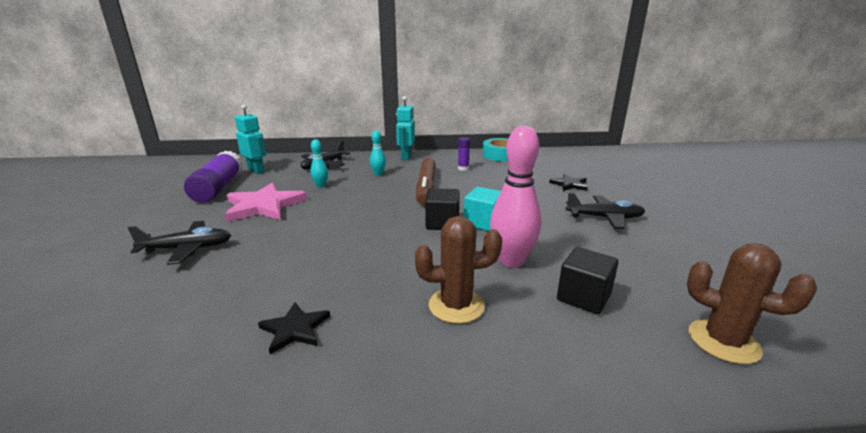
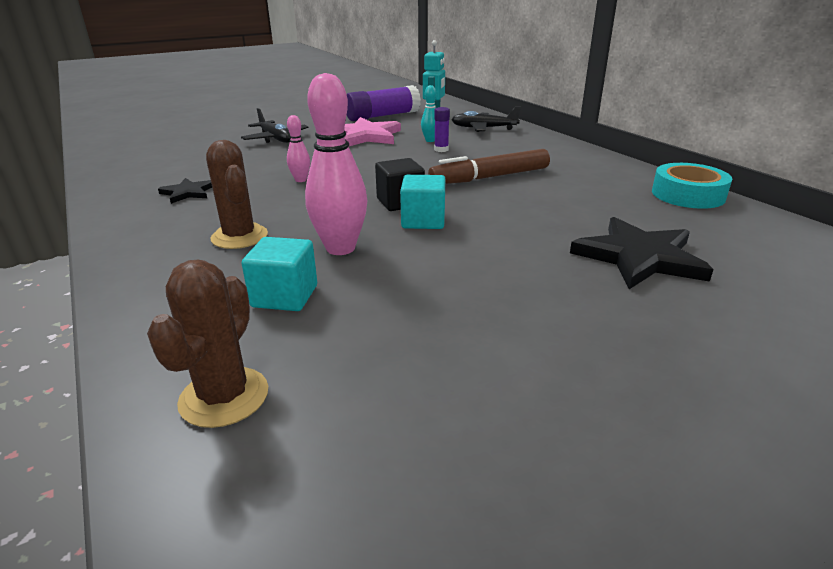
camera: 65 degrees right, 5 degrees up
turquoise bowling pin [370,130,386,176] -> none
turquoise robot [396,96,415,160] -> none
purple glue stick [458,137,470,171] -> purple glue stick moved to [434,107,450,152]
black star [549,174,588,191] -> black star [570,217,714,289], size x1.86
black cube [557,247,618,314] -> turquoise cube [241,237,317,311]
black plane [566,193,645,229] -> none
none -> pink bowling pin [287,115,310,182]

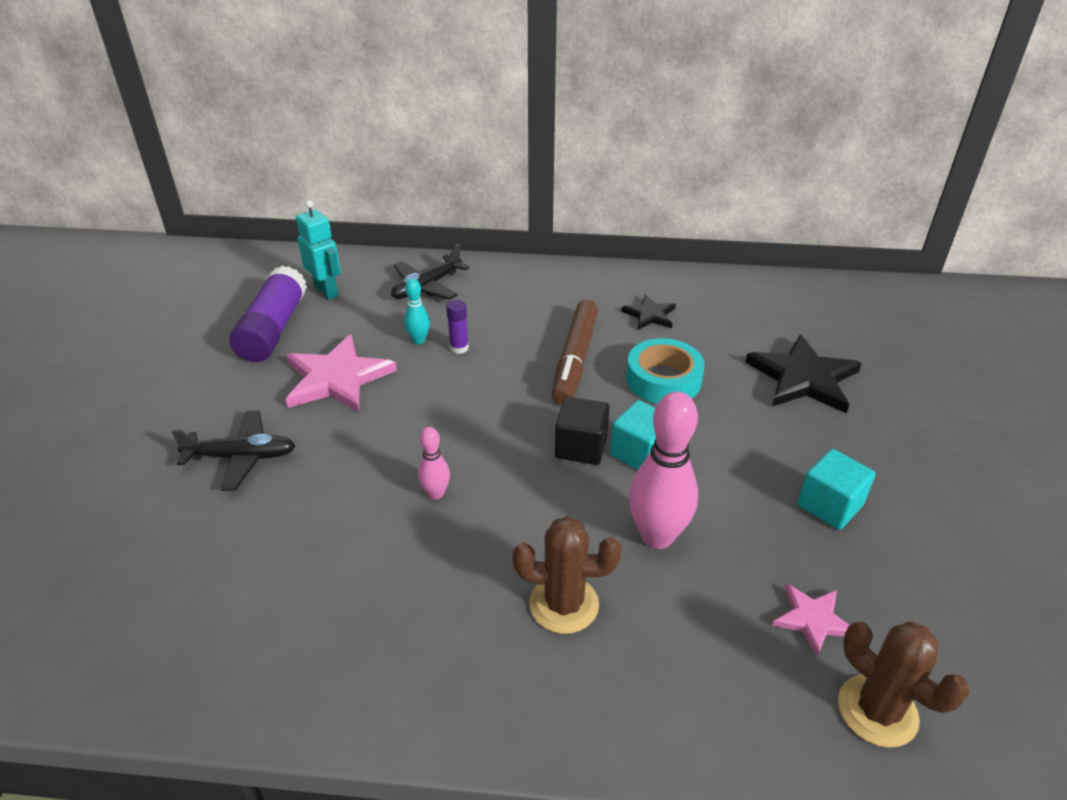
camera: 55 degrees left, 10 degrees up
black star [158,178,212,204] -> black star moved to [621,295,676,330]
turquoise cube [241,237,317,311] -> turquoise cube moved to [797,449,876,530]
turquoise tape [652,163,732,209] -> turquoise tape moved to [626,338,705,404]
none -> pink star [772,583,850,657]

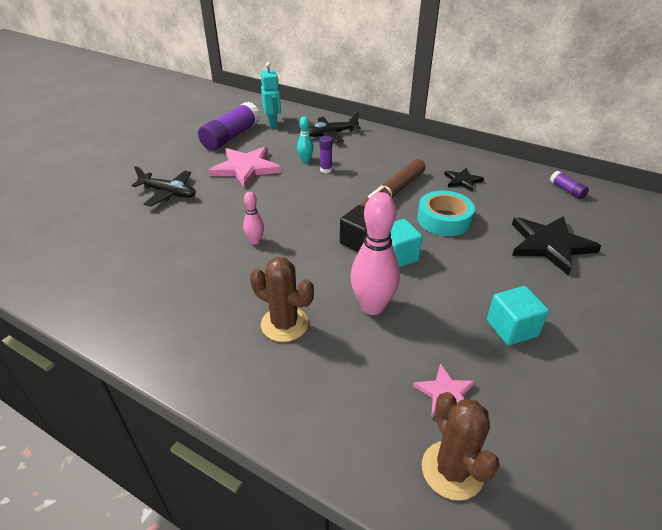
camera: 25 degrees right, 0 degrees up
none -> purple glue stick [550,171,589,199]

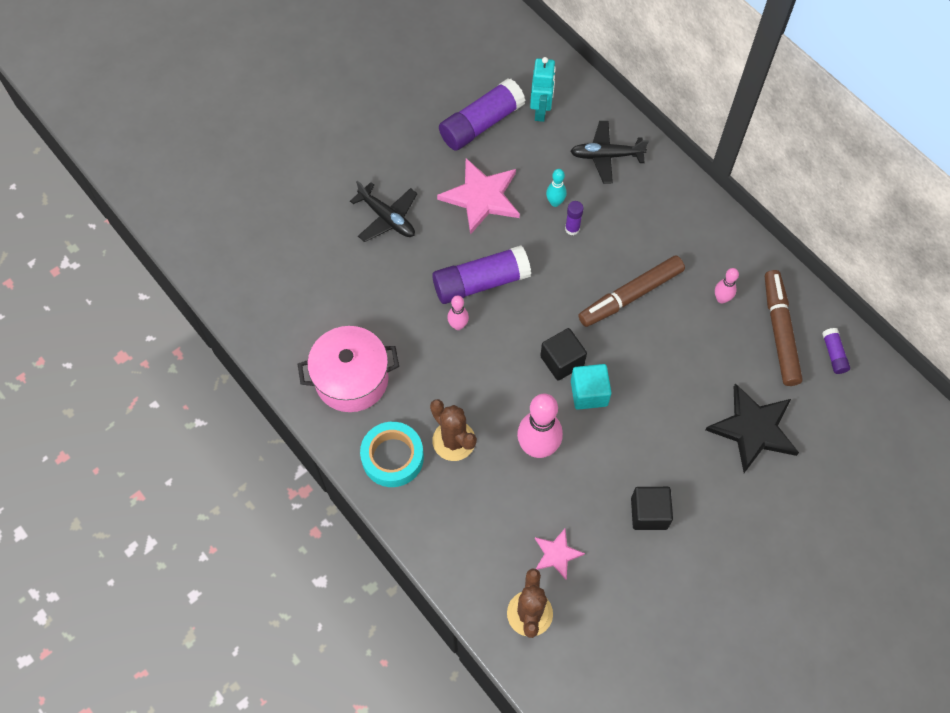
camera: 20 degrees right, 25 degrees up
turquoise tape [417,191,475,236] -> turquoise tape moved to [360,422,424,487]
black star [444,168,484,192] -> pink bowling pin [715,268,739,304]
turquoise cube [487,286,549,346] -> black cube [631,487,673,530]
none -> pink pot [298,326,399,412]
none -> purple glue stick [432,245,531,304]
none -> brown marker [765,270,803,386]

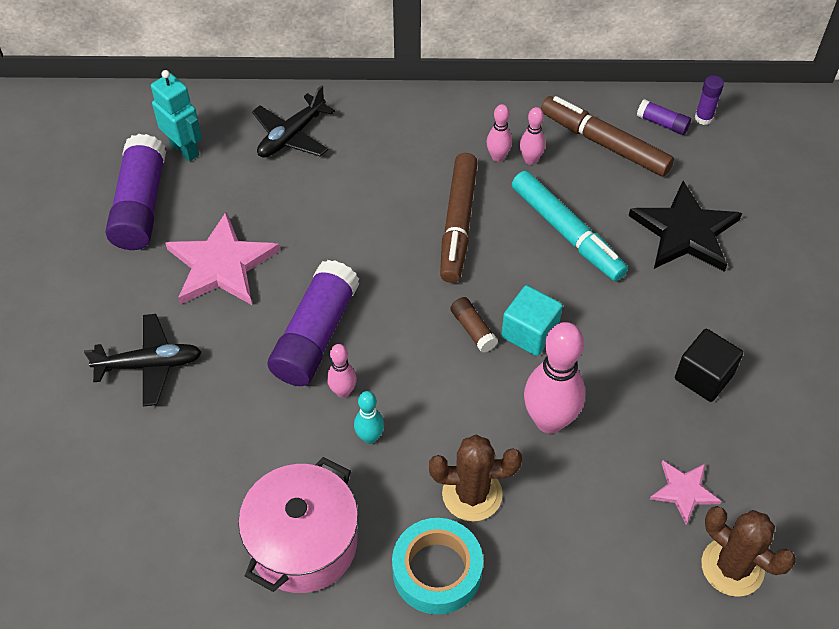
camera: 50 degrees left, 10 degrees down
black cube [540,328,587,381] -> brown glue stick [450,297,498,353]
turquoise bowling pin [546,169,567,207] -> turquoise bowling pin moved to [354,391,384,444]
purple glue stick [565,201,584,235] -> purple glue stick moved to [695,75,724,125]
none -> pink bowling pin [486,104,512,162]
none -> turquoise marker [512,171,628,281]

